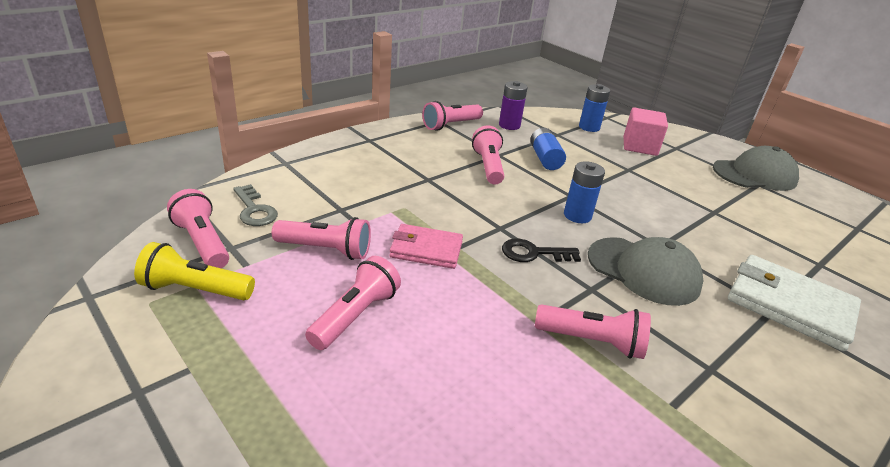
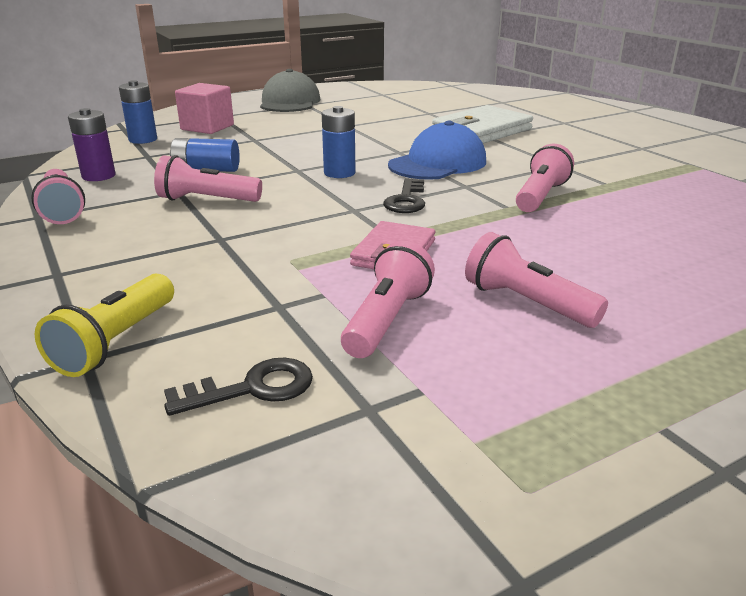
camera: 75 degrees left, 5 degrees down
yellow flashlight [134,242,255,300] -> yellow flashlight moved to [35,274,174,377]
pink flashlight [167,189,229,268] -> none
grey key [233,184,278,226] -> black key [164,358,313,416]
grey cap [588,237,703,306] -> blue cap [388,120,486,180]

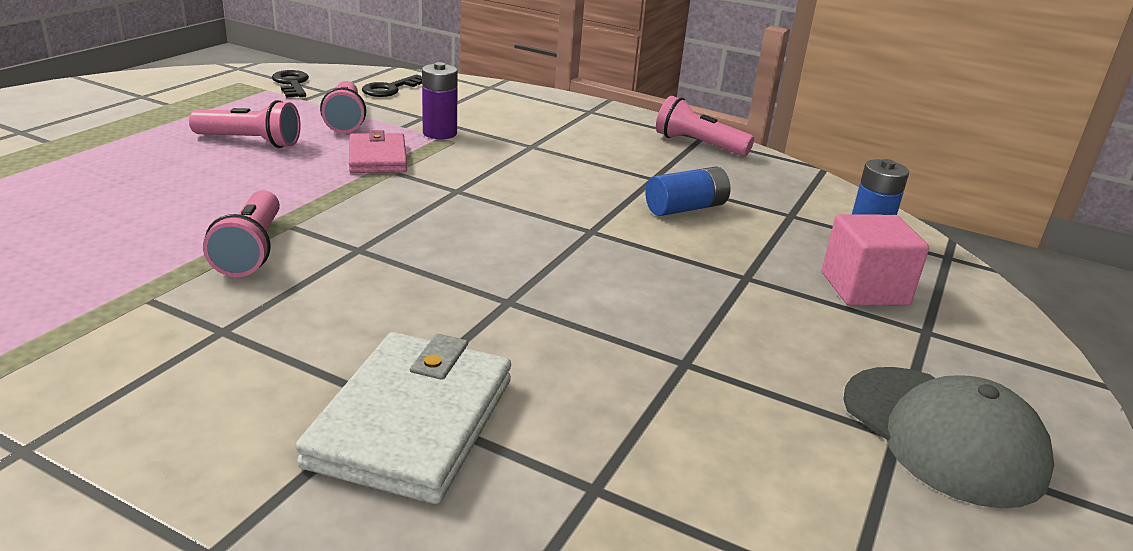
camera: 145 degrees right, 0 degrees up
yellow flashlight [35,274,174,377] -> none
purple battery [68,108,115,181] -> purple battery moved to [422,62,458,139]
pink flashlight [154,155,262,202] -> none
blue battery [322,106,356,178] -> none
black key [383,178,425,213] -> black key moved to [272,70,309,98]
blue cap [388,120,486,180] -> none

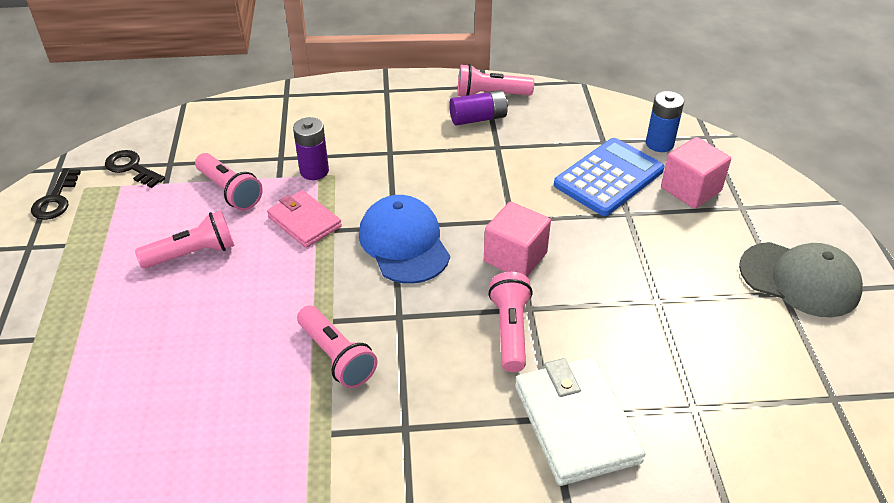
camera: 30 degrees left, 15 degrees up
black key [362,75,422,97] -> black key moved to [31,169,81,220]
blue battery [645,167,730,216] -> none
none -> blue cap [359,195,450,284]
none -> purple battery [449,90,508,125]
none -> pink cube [484,201,551,277]
none -> pink flashlight [488,272,533,372]
none -> blue calculator [554,138,664,216]

